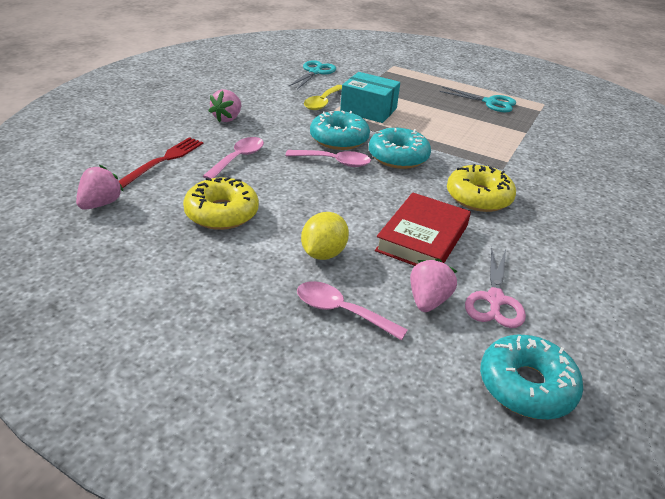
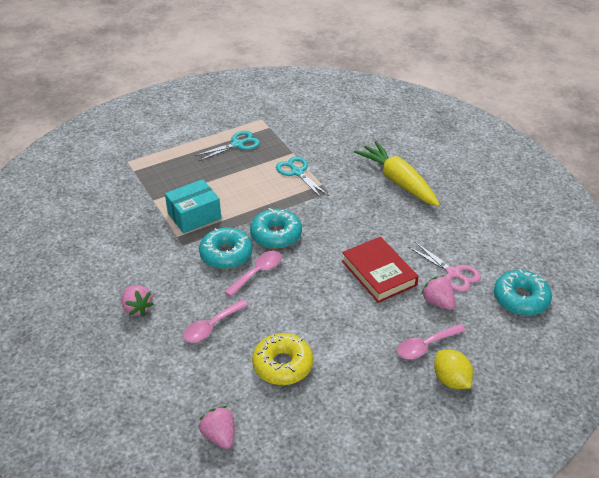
camera: 55 degrees left, 5 degrees up
red fork [119,137,203,188] -> none
pink spoon [203,137,264,179] -> pink spoon turned 105 degrees counterclockwise [183,299,248,343]
turquoise scissors [288,60,336,89] -> turquoise scissors moved to [276,156,329,198]
yellow lemon [301,212,349,260] -> yellow lemon moved to [434,350,473,389]
yellow spoon [304,85,342,110] -> none
yellow donut [447,164,516,212] -> none
none -> yellow carrot [354,141,440,206]

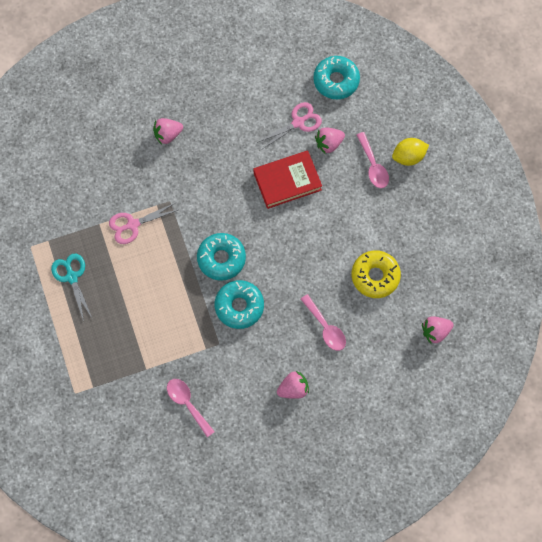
camera: 80 degrees left, 30 degrees up
turquoise box [165,179,221,233] -> none
pink spoon [224,251,282,297] -> pink spoon moved to [167,379,215,437]
turquoise scissors [276,156,329,198] -> pink scissors [109,202,180,244]
yellow carrot [354,141,440,206] -> pink strawberry [153,118,183,145]

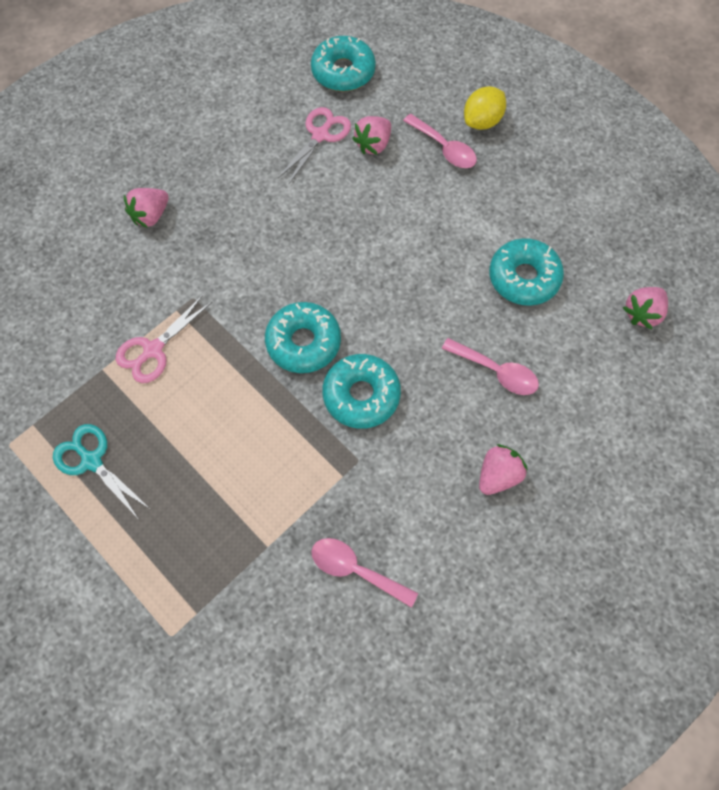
camera: 25 degrees left, 5 degrees down
red book [253,150,322,209] -> none
yellow donut [351,250,401,298] -> turquoise donut [489,238,564,306]

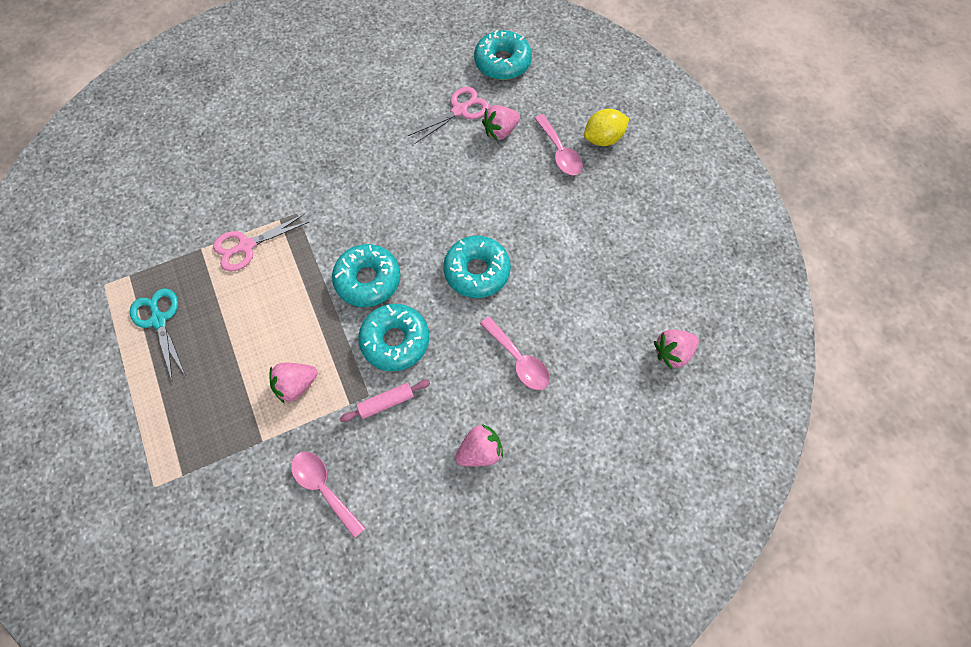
camera: 20 degrees right, 0 degrees up
pink strawberry [124,188,169,228] -> pink strawberry moved to [269,363,318,404]
turquoise donut [489,238,564,306] -> turquoise donut moved to [443,236,511,298]
none -> pink rolling pin [340,380,430,422]

